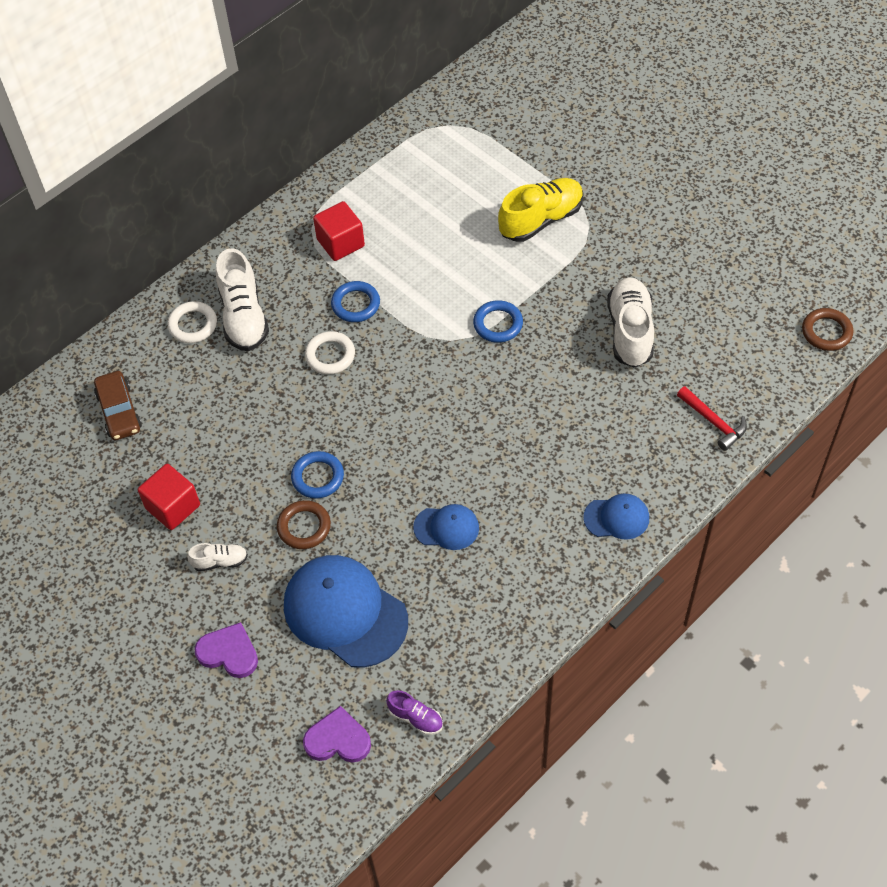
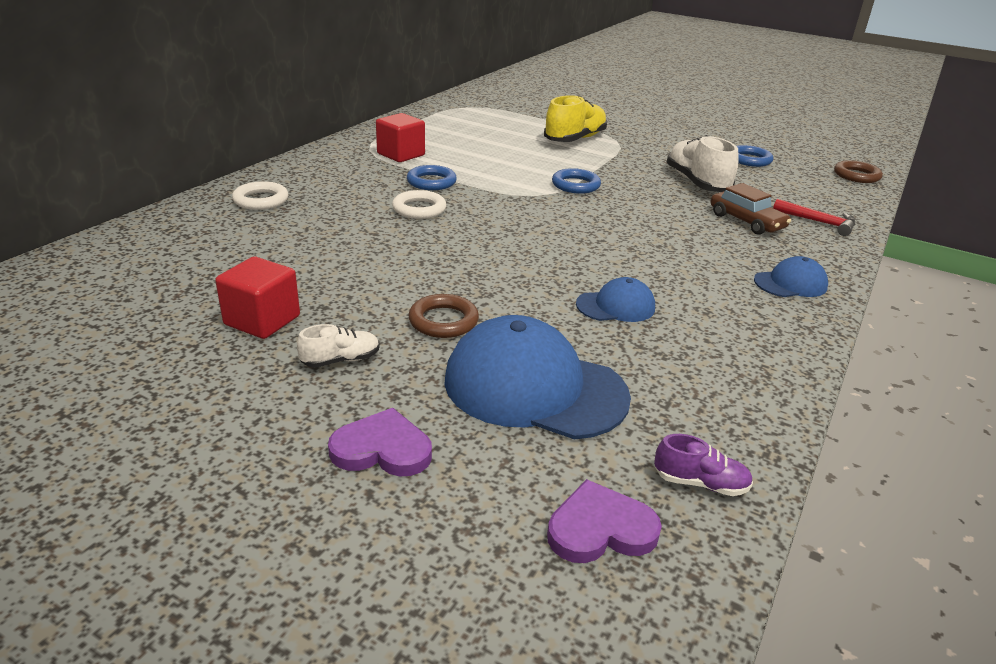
camera: 20 degrees left, 25 degrees down
brown car [94,371,142,440] -> brown car moved to [711,183,791,235]
white shoe [216,248,269,351] -> none
blue ring [291,451,344,499] -> blue ring moved to [737,145,773,167]

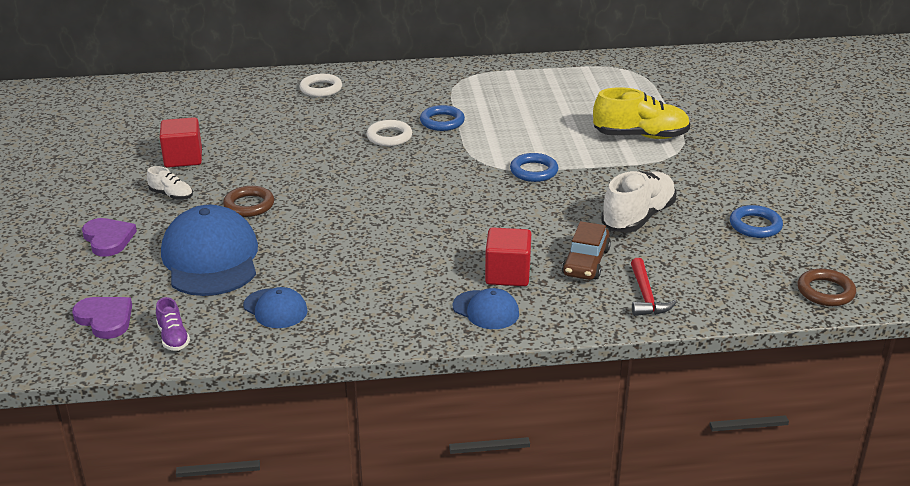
camera: 55 degrees right, 0 degrees up
red cube [376,113,425,162] -> red cube moved to [485,227,531,286]
blue cap [576,277,655,322] -> blue cap moved to [243,287,308,328]

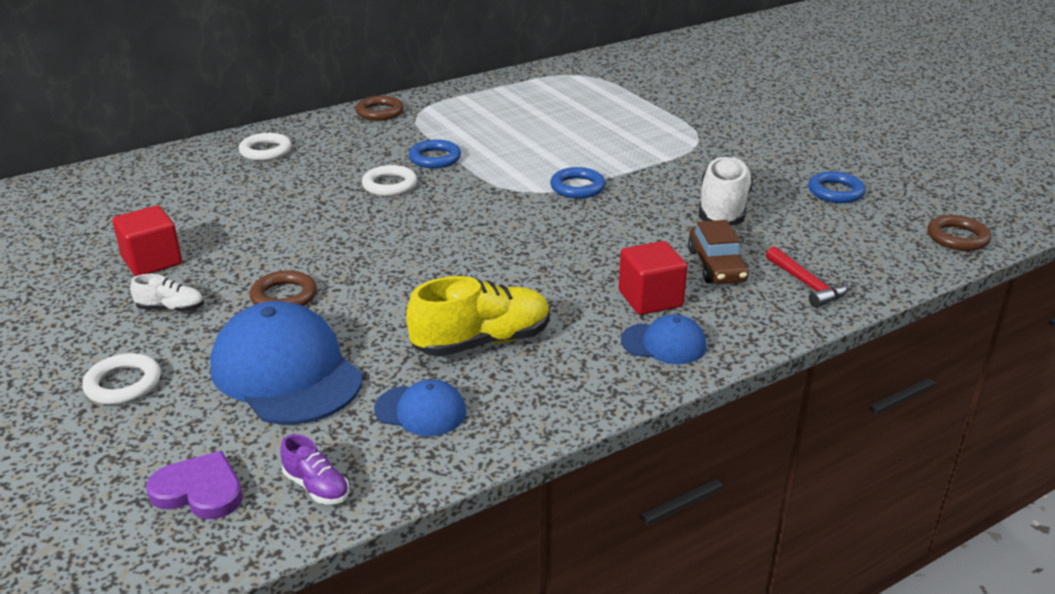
camera: 25 degrees left, 0 degrees up
purple heart [82,218,137,256] -> white ring [82,353,161,405]
yellow shoe [593,87,691,139] -> yellow shoe moved to [406,276,550,357]
none -> brown ring [356,96,404,121]

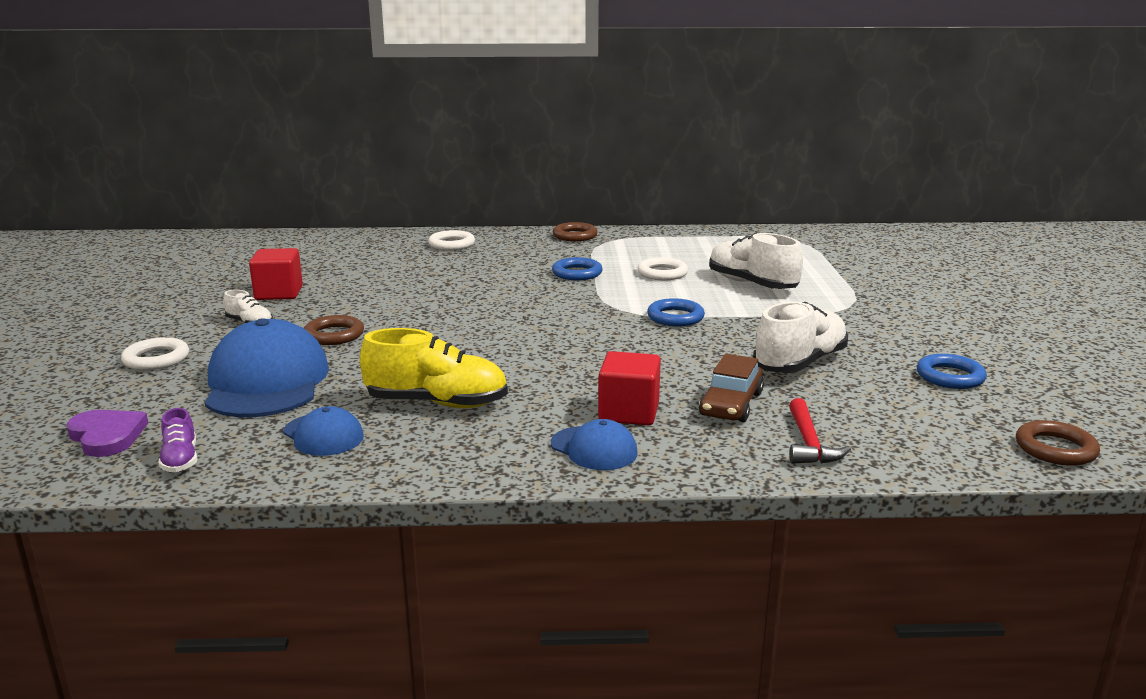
camera: 30 degrees right, 10 degrees down
white ring [362,165,417,196] -> white ring moved to [637,257,688,280]
none -> white shoe [709,233,803,289]

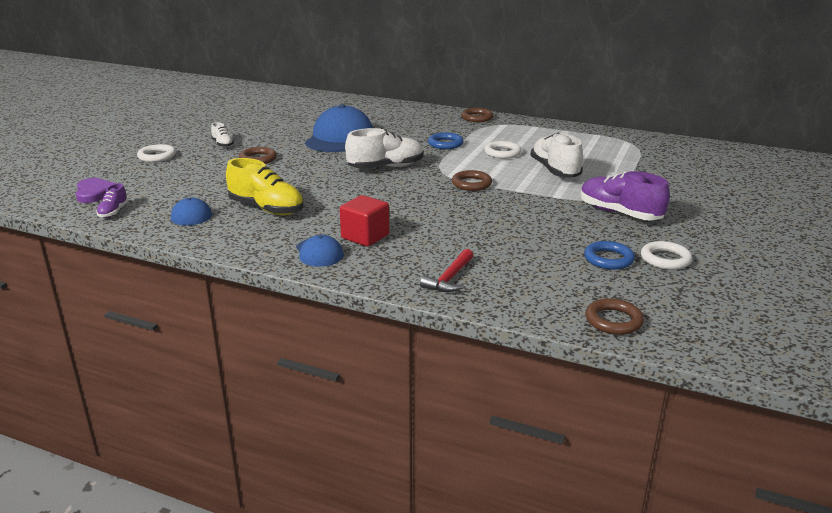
camera: 25 degrees right, 5 degrees up
blue cap [205,318,329,417] -> blue cap moved to [305,104,373,152]
red cube [249,248,303,300] -> none
white ring [428,230,475,250] -> white ring moved to [641,241,692,270]
blue ring [647,298,705,326] -> brown ring [452,170,492,191]
brown car [699,354,764,422] -> none
white shoe [753,302,848,373] -> white shoe moved to [345,128,423,169]
none -> purple shoe [580,171,670,221]

